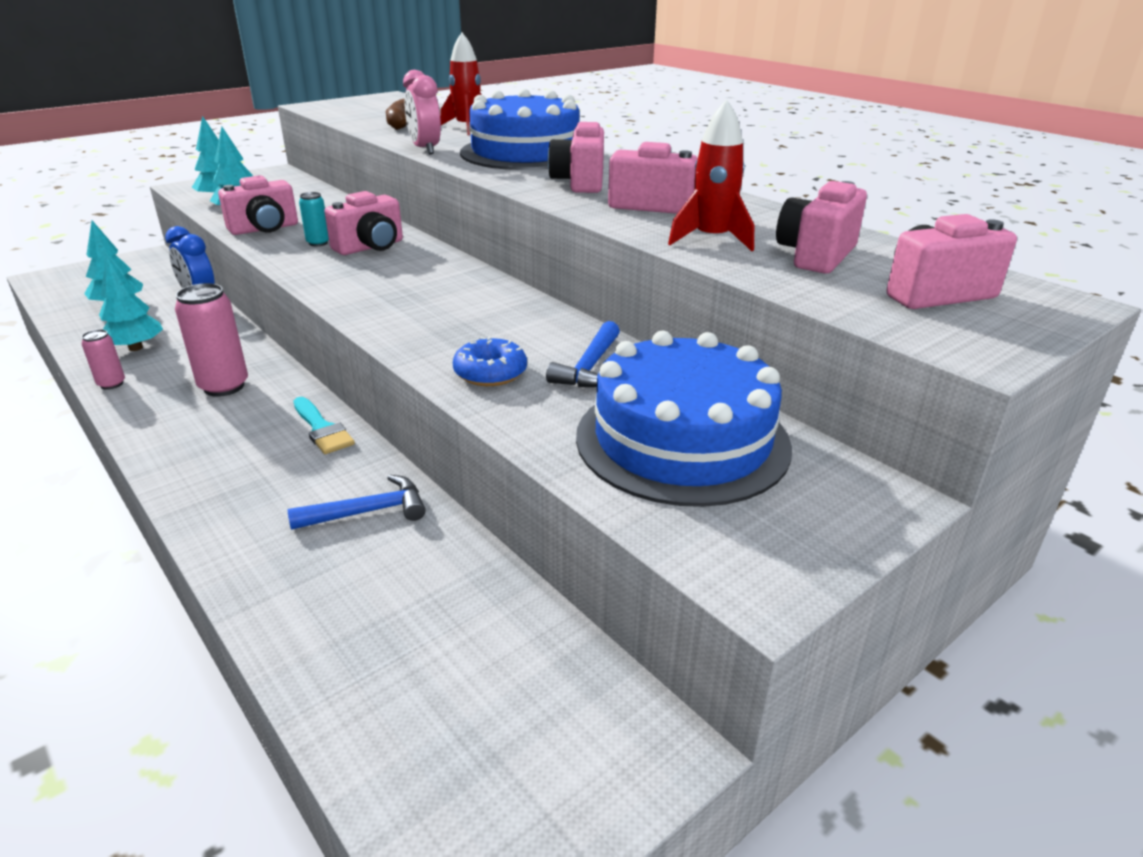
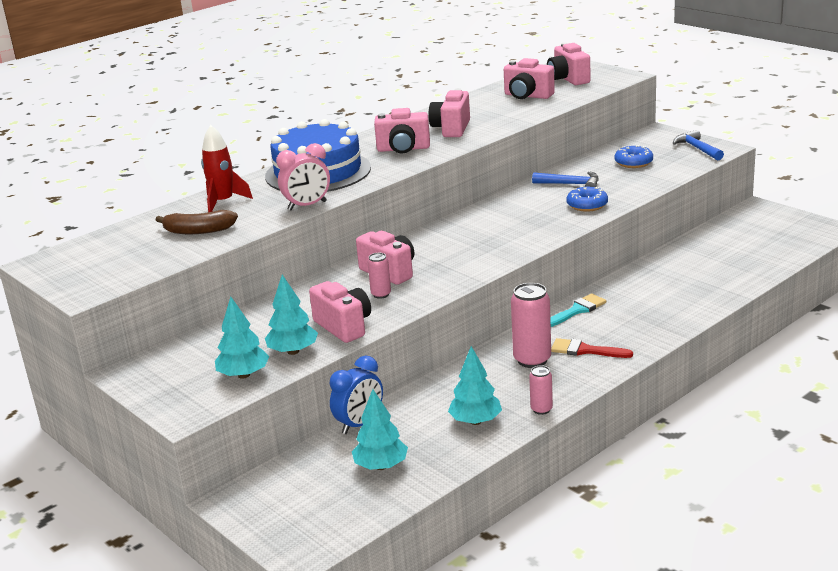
camera: 90 degrees left, 5 degrees down
blue hammer [287,475,426,530] -> blue hammer moved to [673,130,724,160]
turquoise can [299,192,329,246] -> pink can [368,253,391,299]
blue cake [576,331,792,507] -> blue donut [615,145,653,168]
red rocket [668,99,754,251] -> none
none -> red brush [551,338,633,358]

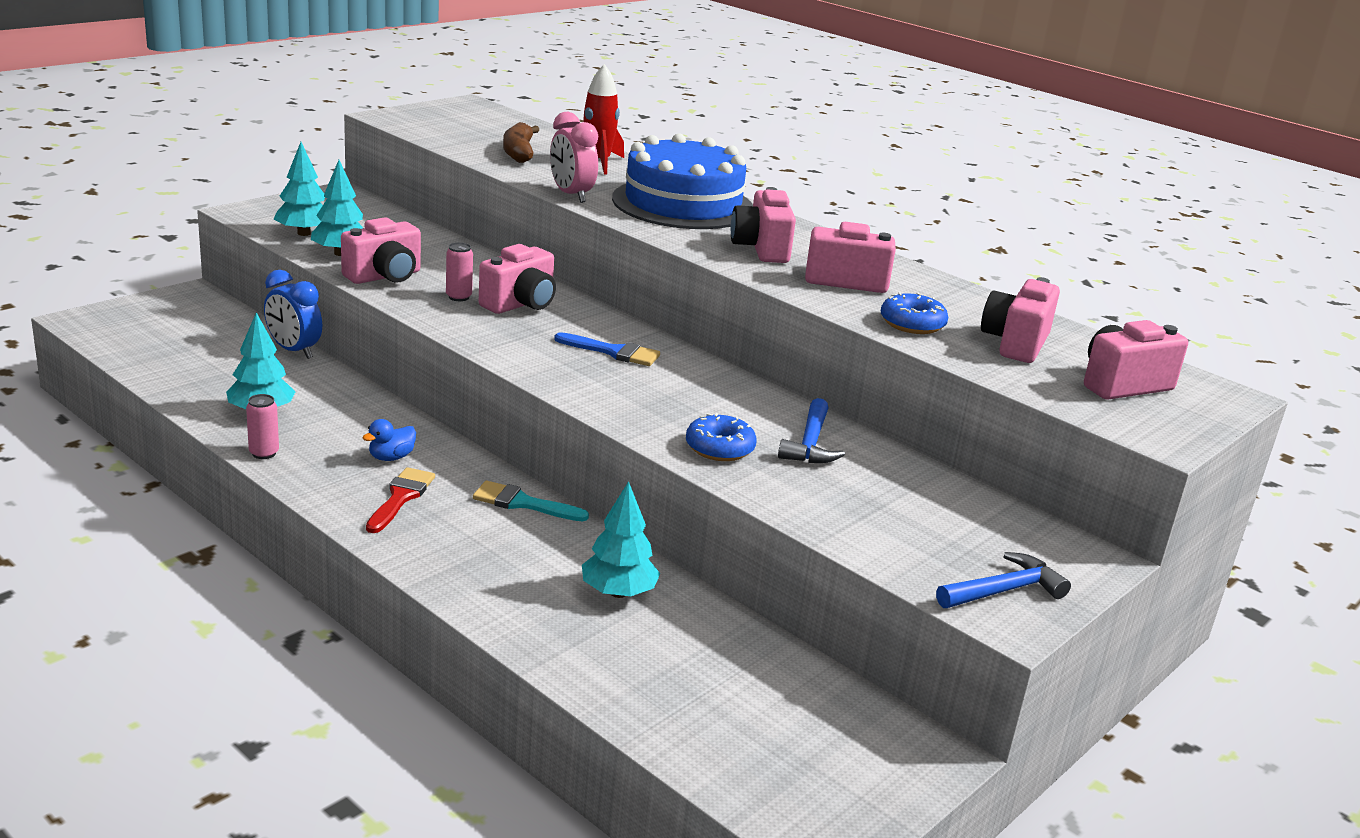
camera: 80 degrees right, 0 degrees up
turquoise tree [352,389,408,470] -> turquoise tree moved to [582,481,660,598]
pink can [511,283,551,368] -> blue duck [362,419,416,461]
turquoise brush [550,294,606,327] -> turquoise brush turned 150 degrees clockwise [473,481,589,522]
blue donut [615,145,653,168] -> blue donut moved to [881,292,948,334]
none -> blue brush [554,332,660,366]

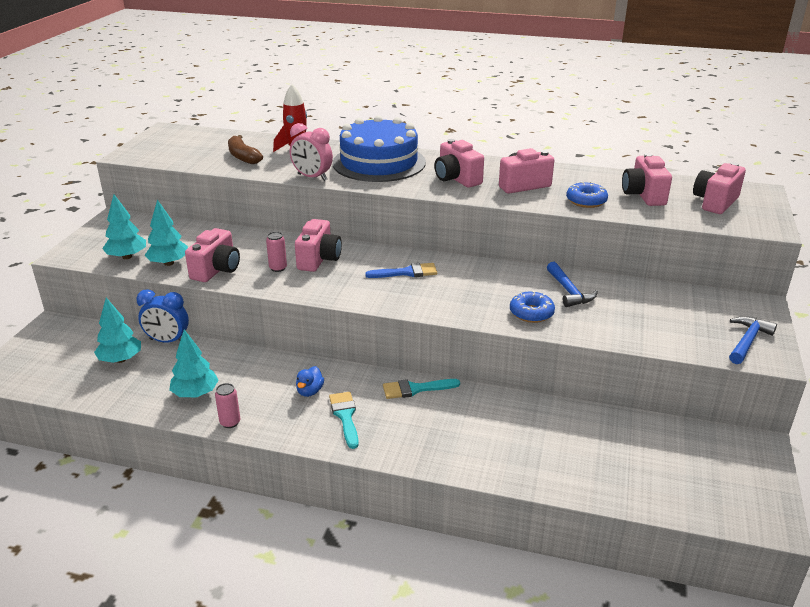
camera: 25 degrees left, 5 degrees up
red brush [366,467,435,533] -> turquoise brush [329,392,359,449]
turquoise tree [582,481,660,598] -> turquoise tree moved to [94,298,141,363]

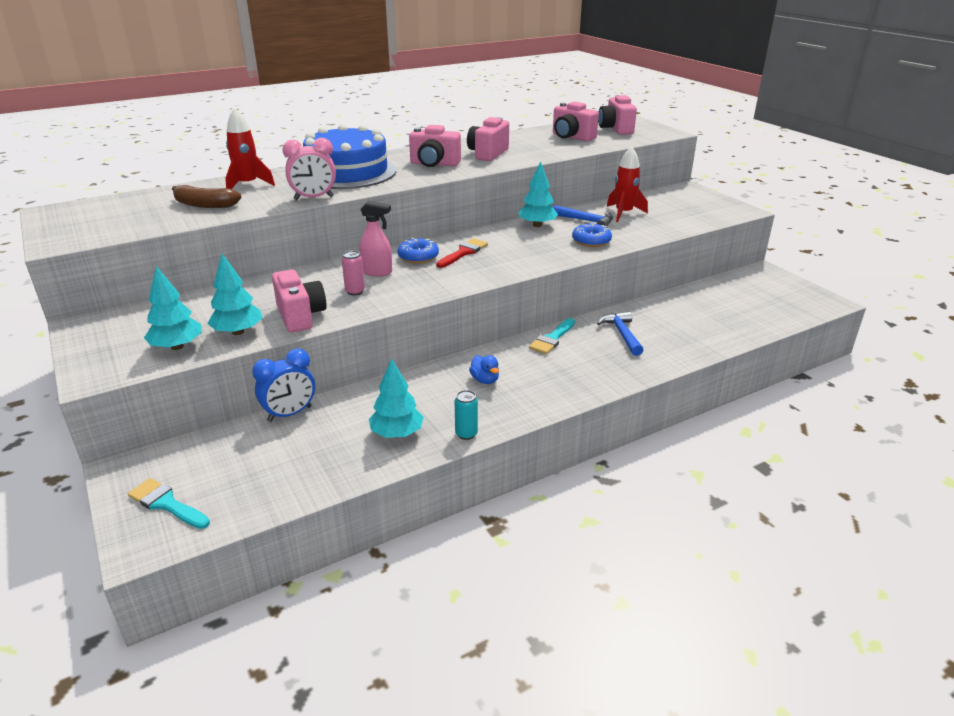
camera: 45 degrees left, 0 degrees up
turquoise tree [94,298,141,363] -> turquoise tree moved to [519,161,558,227]
pink can [215,383,240,428] -> turquoise can [455,390,478,440]
pink camera [295,219,342,272] -> pink spray bottle [359,201,392,276]
turquoise brush [329,392,359,449] -> turquoise brush moved to [128,478,210,529]
blue brush [365,263,437,278] -> red brush [436,238,488,268]
blue donut [566,182,608,208] -> blue donut moved to [398,238,439,264]
blue hammer [729,316,777,364] -> blue hammer moved to [597,311,643,356]
none -> red rocket [607,146,648,222]

